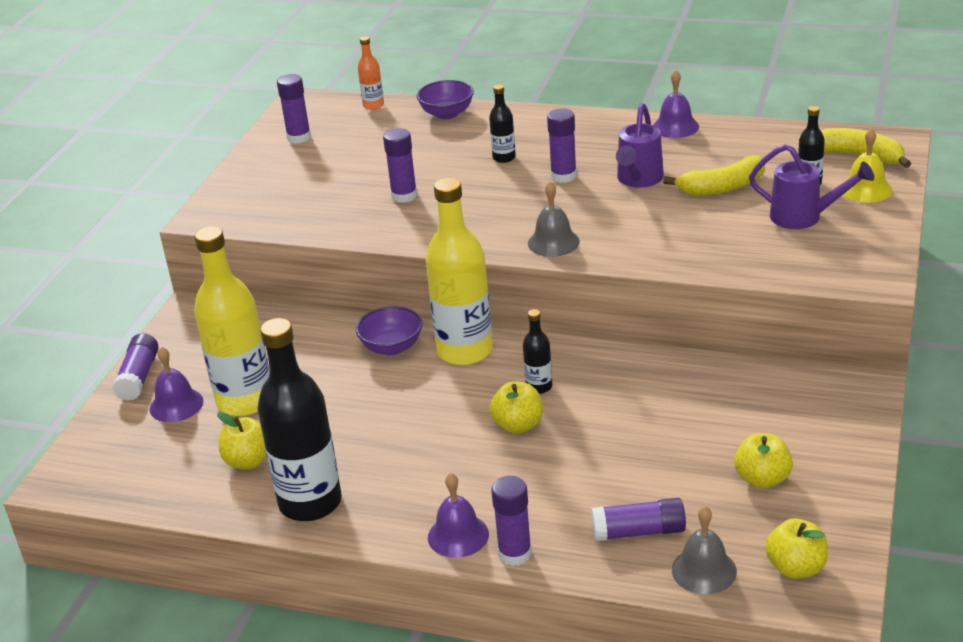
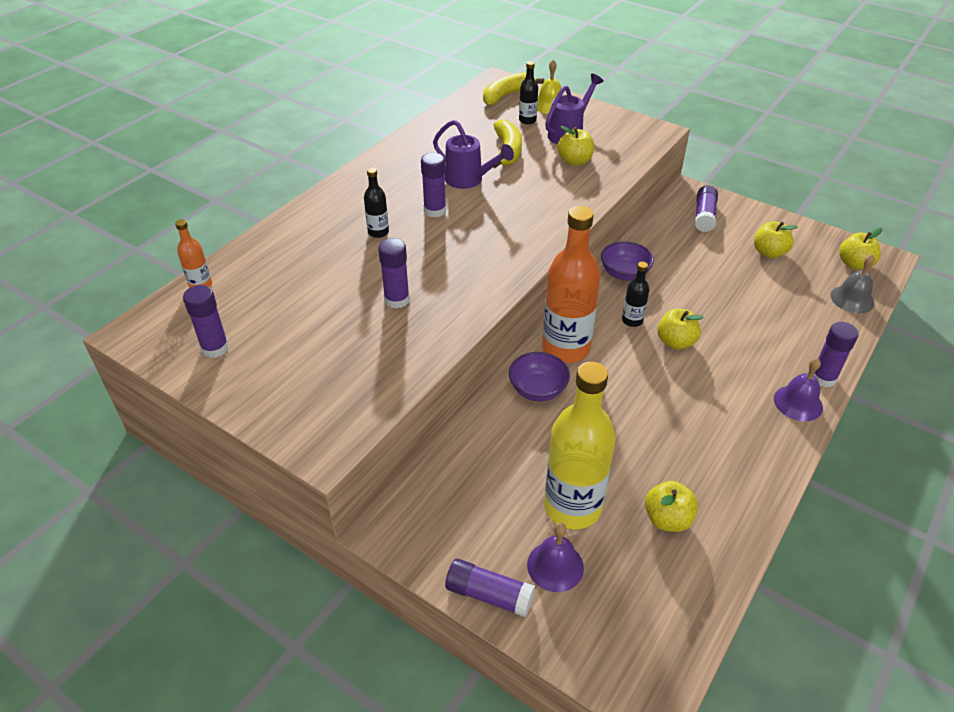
camera: 75 degrees left, 10 degrees up
black bottle [258,318,342,521] -> none
purple bowl [417,80,474,119] -> purple bowl moved to [601,241,654,281]
yellow bottle [426,178,493,365] -> orange bottle [542,206,601,363]
grey bell [528,181,580,257] -> none
purple glue stick [591,498,686,542] -> purple glue stick moved to [695,185,718,232]
purple bell [653,70,699,138] -> none
none -> yellow apple [557,126,594,166]

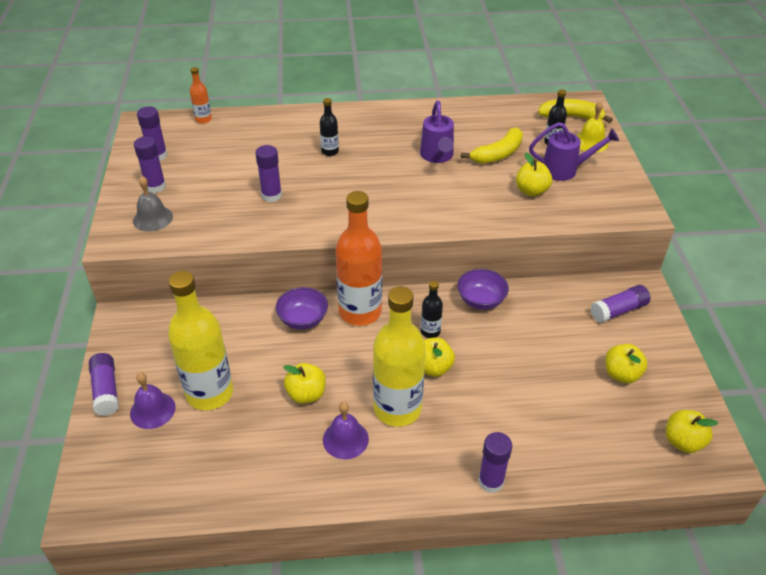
camera: 50 degrees right, 0 degrees up
purple glue stick [421,153,446,217] -> purple glue stick moved to [134,136,166,193]
yellow apple [645,481,698,532] -> yellow apple moved to [283,363,326,404]
purple bell [774,358,823,421] -> purple bell moved to [323,402,369,459]
grey bell [830,254,875,313] -> grey bell moved to [133,176,173,232]
none -> yellow bottle [373,287,426,427]

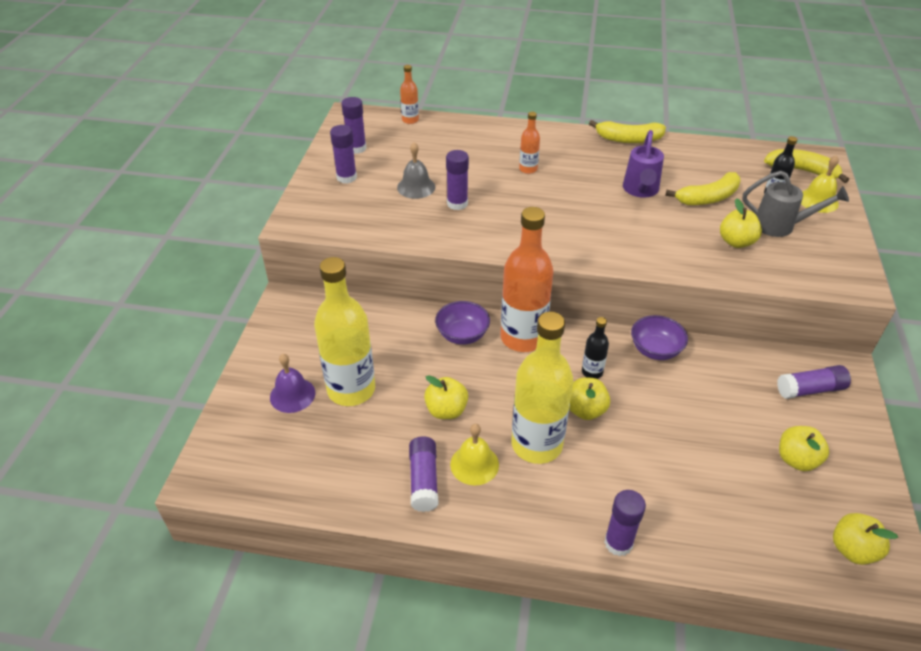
camera: 15 degrees right, 0 degrees up
purple glue stick [89,353,119,416] -> purple glue stick moved to [409,436,439,512]
grey bell [133,176,173,232] -> grey bell moved to [397,142,435,199]
black bottle [320,98,339,156] -> orange bottle [519,112,540,174]
purple bell [323,402,369,459] -> yellow bell [450,424,499,485]
purple watering can [529,122,619,181] -> grey watering can [743,171,849,237]
none -> yellow banana [589,120,666,143]

